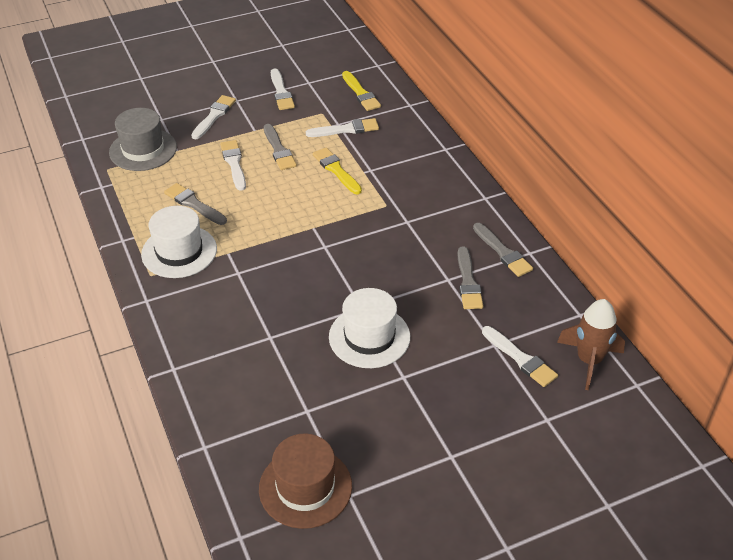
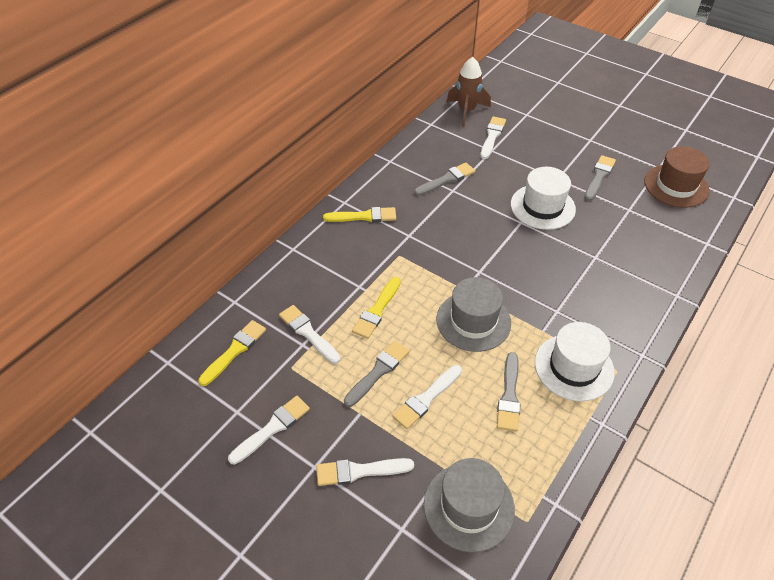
camera: 120 degrees left, 5 degrees up
grey brush [473,223,533,277] -> grey brush moved to [584,155,616,201]
none -> yellow brush [323,207,396,222]
none -> grey hat [437,277,511,352]

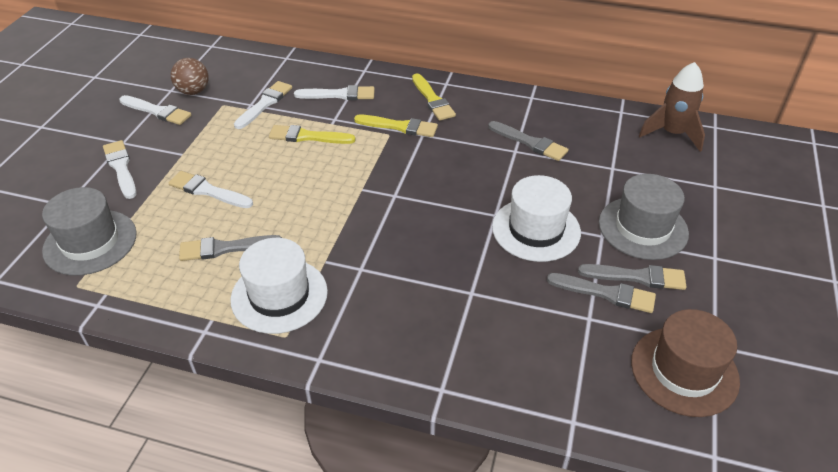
camera: 70 degrees right, 5 degrees down
yellow brush [198,320,266,386] -> yellow brush moved to [354,115,438,137]
grey brush [344,341,409,407] -> grey brush moved to [547,273,656,313]
grey hat [437,277,511,352] -> grey hat moved to [599,174,689,260]
white brush [480,116,506,159] -> white brush moved to [294,85,375,100]
none -> brown ball [171,58,209,95]

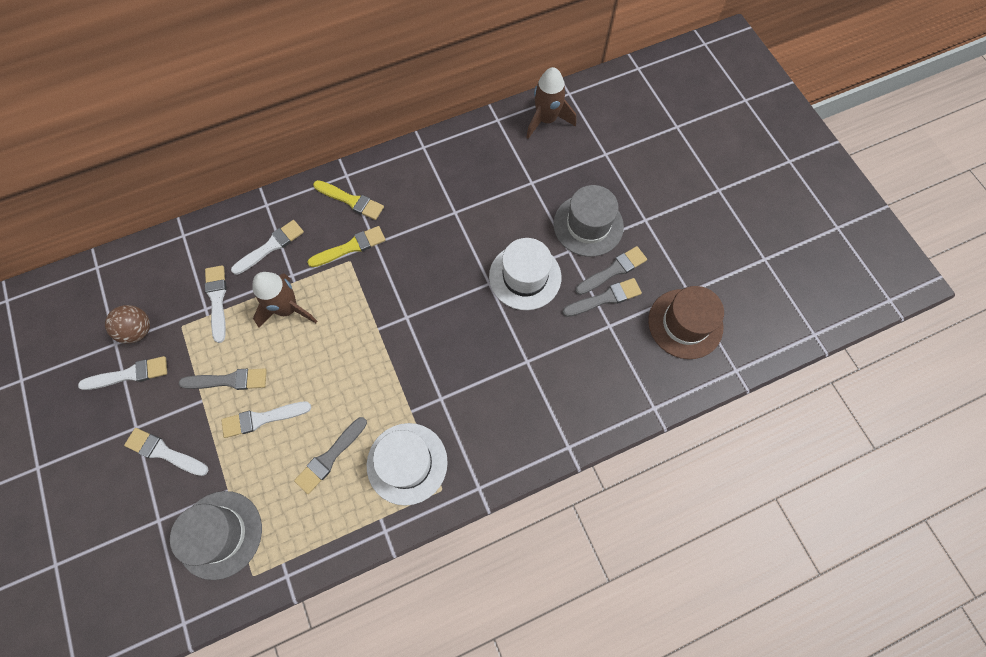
camera: 40 degrees left, 25 degrees up
yellow brush [269,125,355,144] -> brown rocket [253,272,317,328]
grey brush [488,121,568,161] -> grey brush moved to [179,368,267,390]

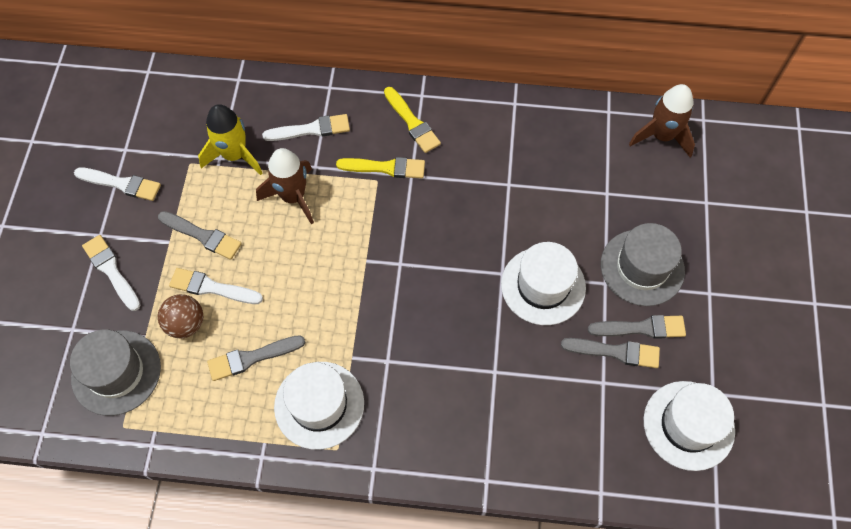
camera: 30 degrees right, 5 degrees down
brown ball [105,305,150,344] -> brown ball moved to [158,294,203,339]
white brush [205,265,227,343] -> yellow rocket [198,104,262,175]
brown hat [648,286,724,359] -> white hat [644,381,735,471]

